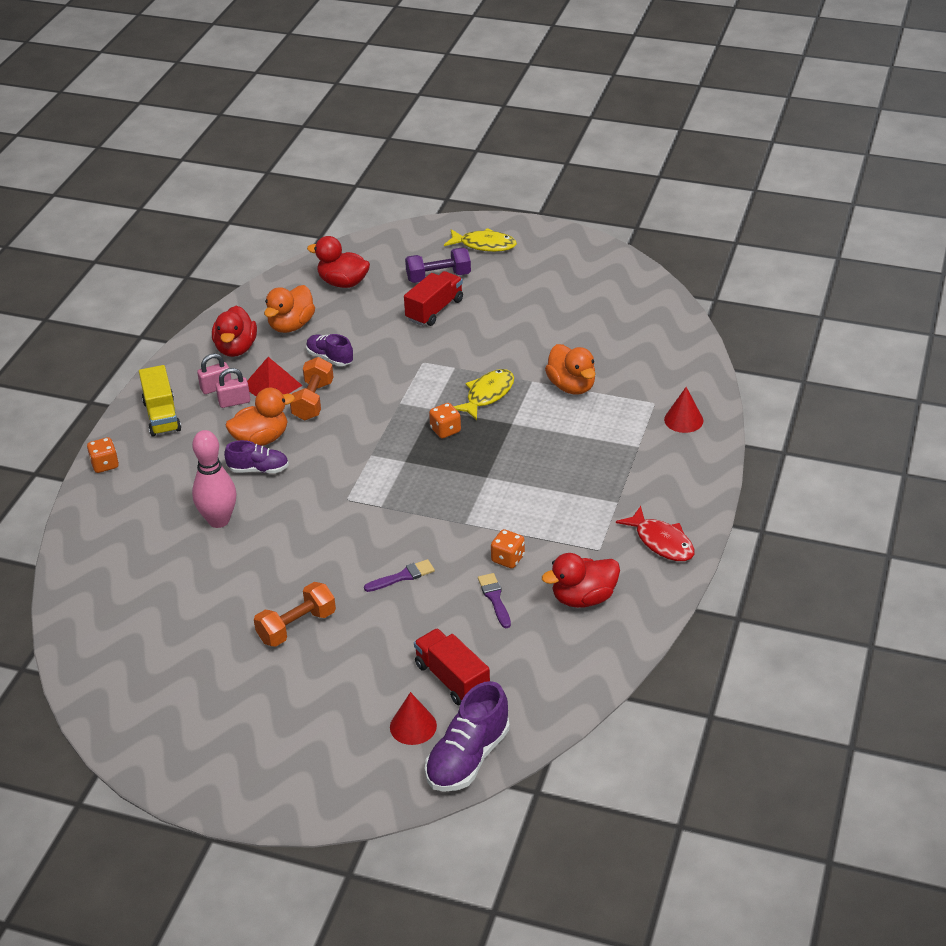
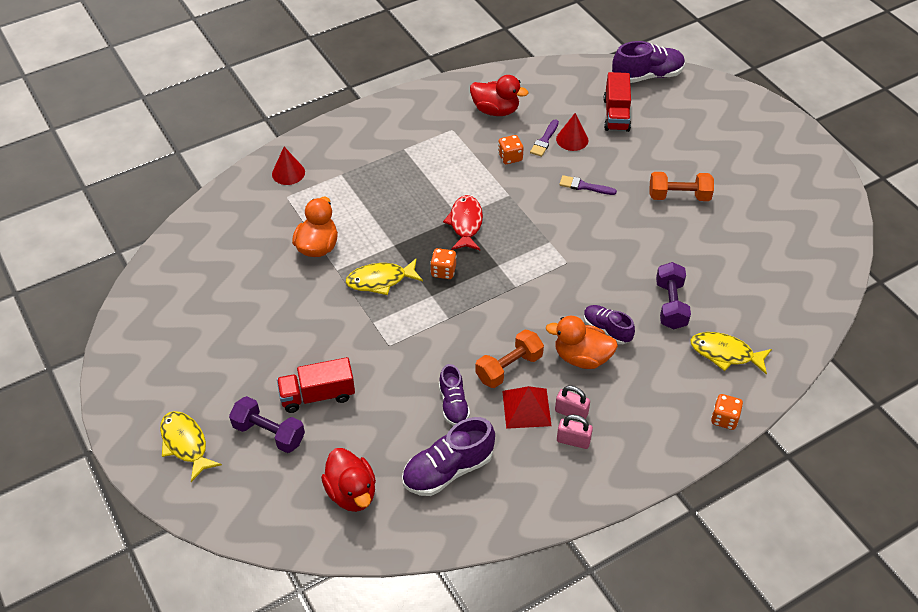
camera: 140 degrees left, 10 degrees up
yellow truck [139,365,181,437] -> none
pink bowling pin [192,430,237,528] -> purple dumbbell [656,262,691,329]
red duck [212,306,257,357] -> none
orange duck [264,285,315,333] -> purple shoe [402,417,495,496]
red cone [390,692,437,745] -> red cone moved to [556,113,589,151]
red fish [616,506,695,561] -> red fish moved to [443,195,483,250]
none -> yellow fish [691,332,772,374]

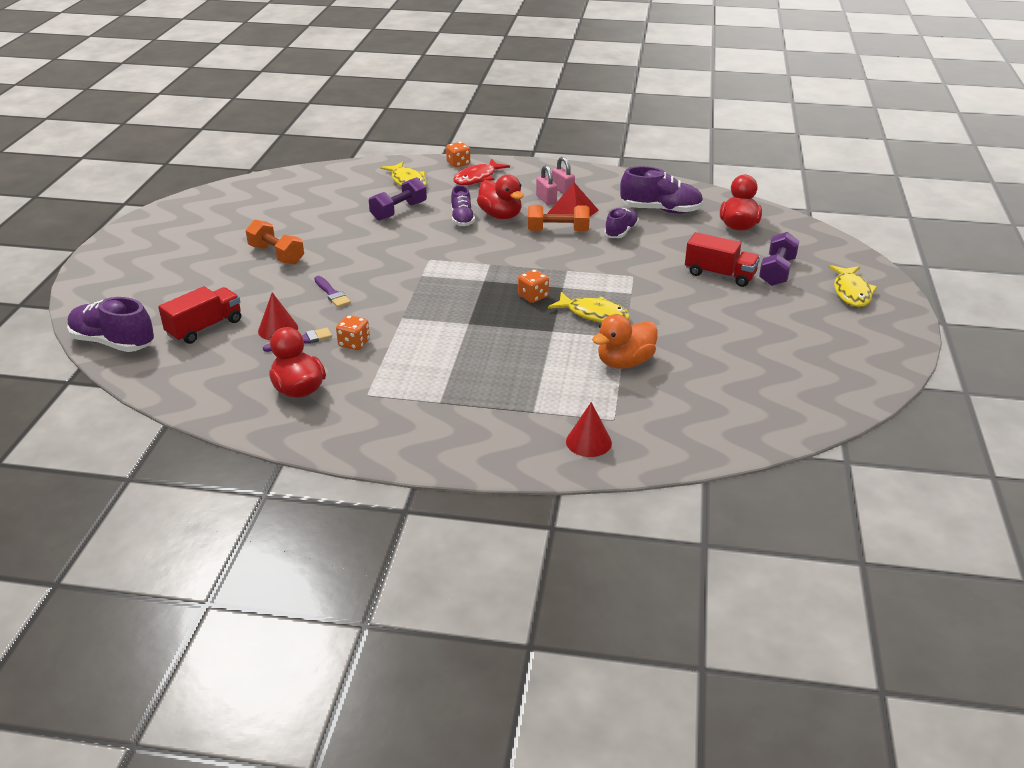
camera: 140 degrees left, 15 degrees down
purple dumbbell [229,396,305,453] -> purple dumbbell turned 45 degrees clockwise [759,232,799,286]
red fish [443,195,483,250] -> red fish moved to [453,159,510,185]
orange duck [546,316,618,369] -> red duck [477,175,524,219]

